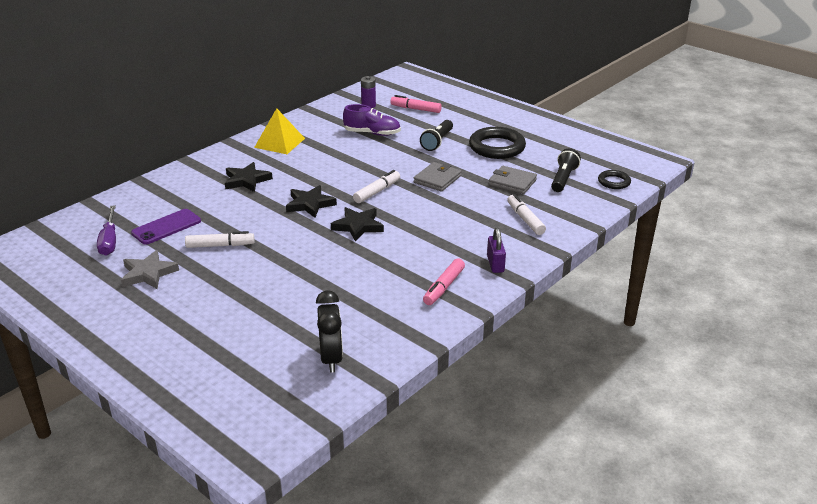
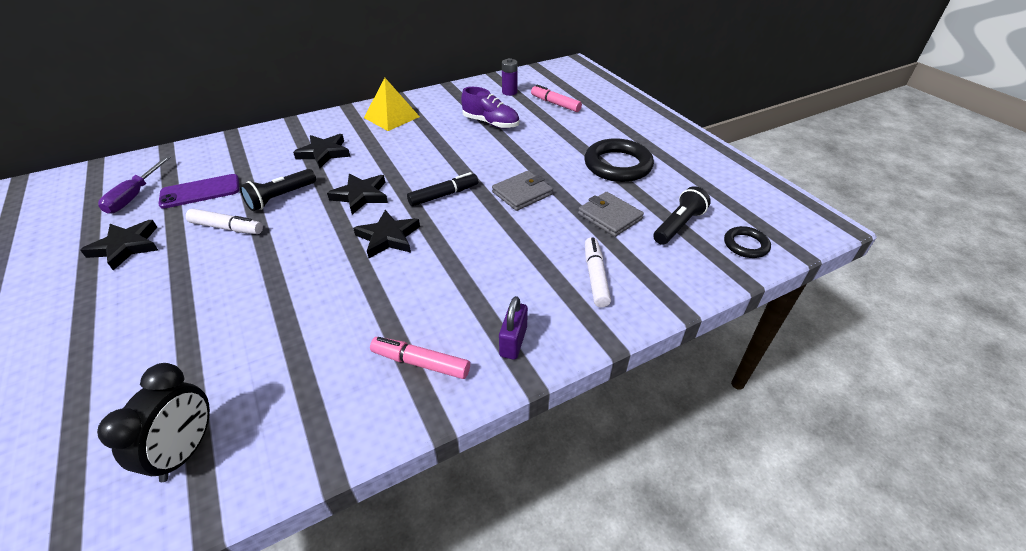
camera: 20 degrees right, 10 degrees up
grey star [121,250,179,289] -> black star [80,220,158,270]
white marker [353,170,400,203] -> black marker [407,172,478,206]
black flashlight [420,120,453,151] -> black flashlight moved to [240,169,316,211]
pink marker [423,258,465,305] -> pink marker turned 60 degrees clockwise [370,337,470,379]

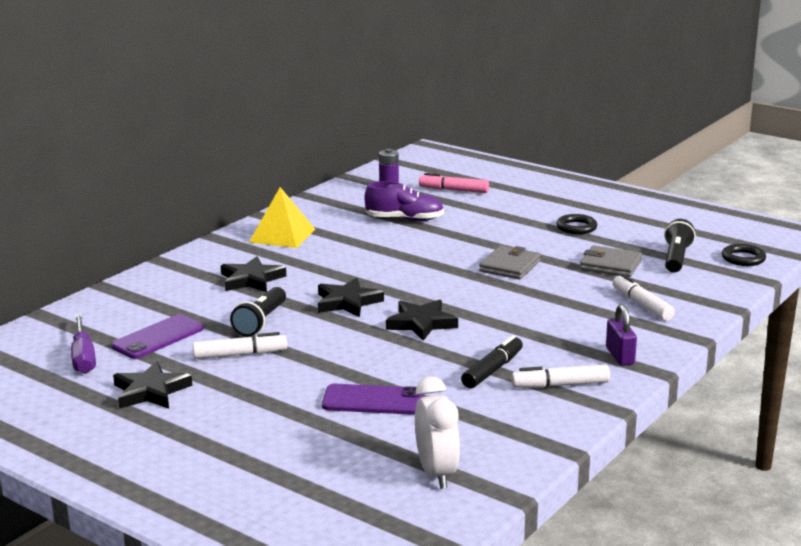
camera: 25 degrees left, 20 degrees down
black clock [97,363,210,482] -> white clock [415,377,460,489]
pink marker [370,337,470,379] -> white marker [511,365,610,388]
black marker [407,172,478,206] -> black marker moved to [461,335,523,388]
black ring [584,138,654,182] -> black ring [556,214,597,234], size x0.54
none -> purple phone [322,384,424,415]

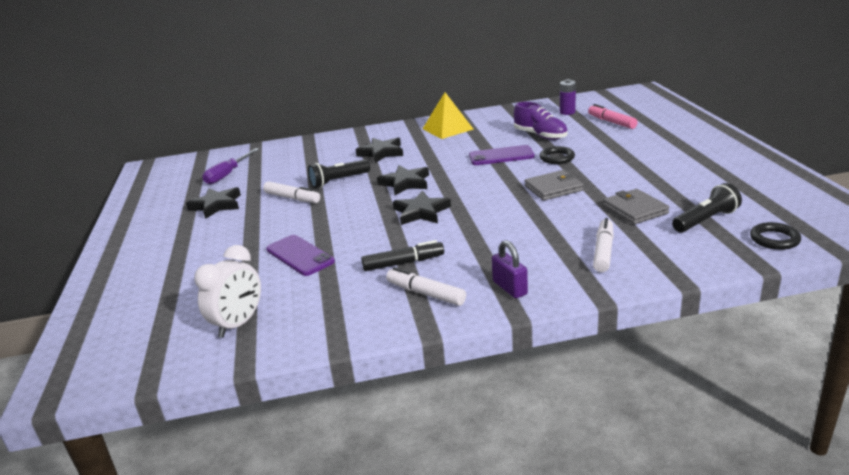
camera: 45 degrees right, 5 degrees up
purple phone [111,314,204,359] -> purple phone moved to [469,145,535,165]
black ring [556,214,597,234] -> black ring moved to [539,146,575,164]
purple padlock [606,304,637,366] -> purple padlock turned 60 degrees counterclockwise [492,240,528,298]

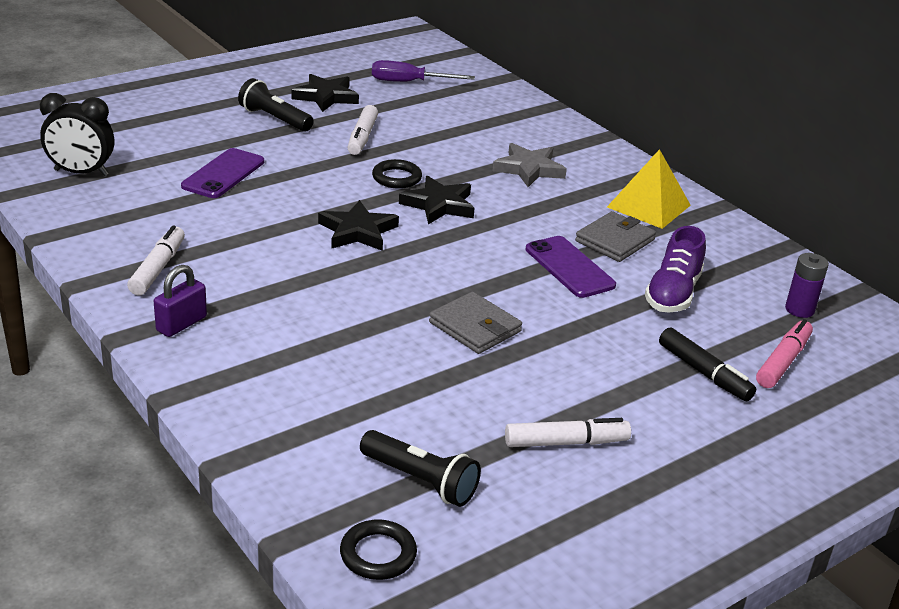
camera: 60 degrees right, 5 degrees up
white clock [194,245,261,338] -> black clock [40,93,114,176]
black flashlight [308,160,370,188] -> black flashlight moved to [238,78,314,132]
black star [356,138,403,163] -> grey star [492,143,567,187]
black marker [361,240,444,271] -> black marker moved to [659,328,756,401]
black ring [539,146,575,164] -> black ring moved to [372,159,422,189]
white marker [593,218,614,272] -> white marker moved to [505,418,631,447]
grey wallet [603,189,669,225] -> grey wallet moved to [575,211,656,262]

